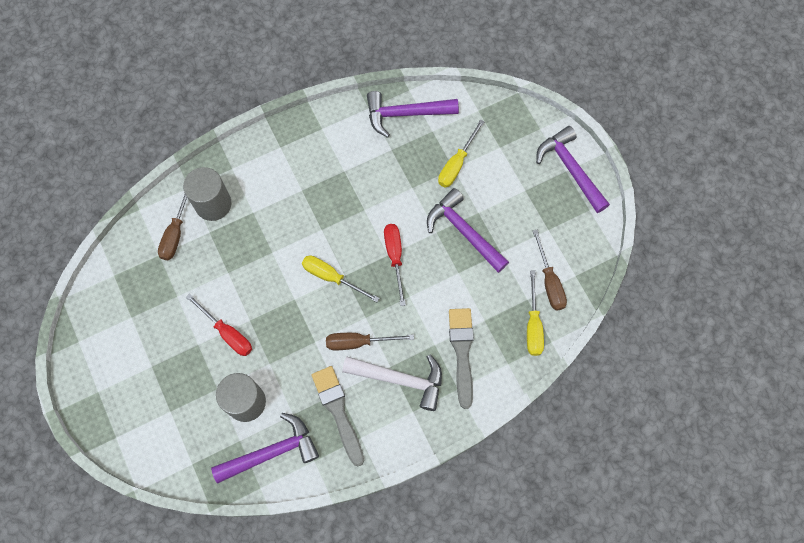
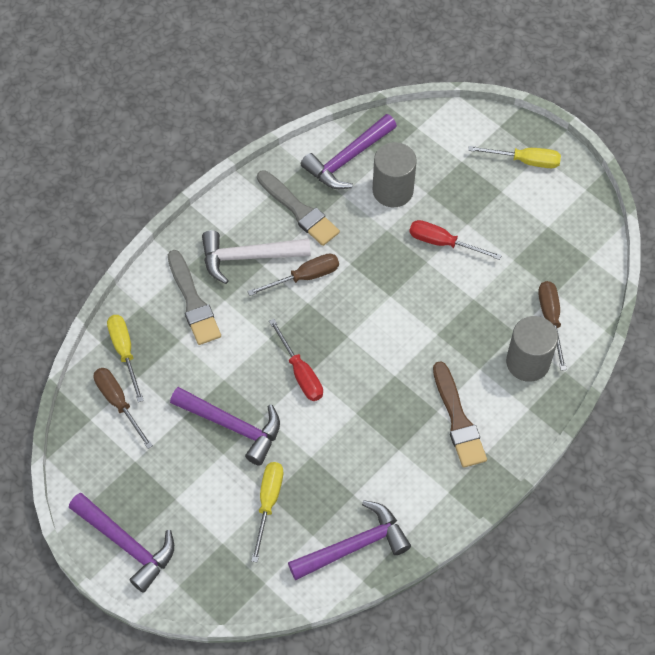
camera: 160 degrees right, 10 degrees down
yellow screwdriver [302,255,380,302] -> yellow screwdriver moved to [468,146,561,168]
none -> brown brush [433,361,487,468]

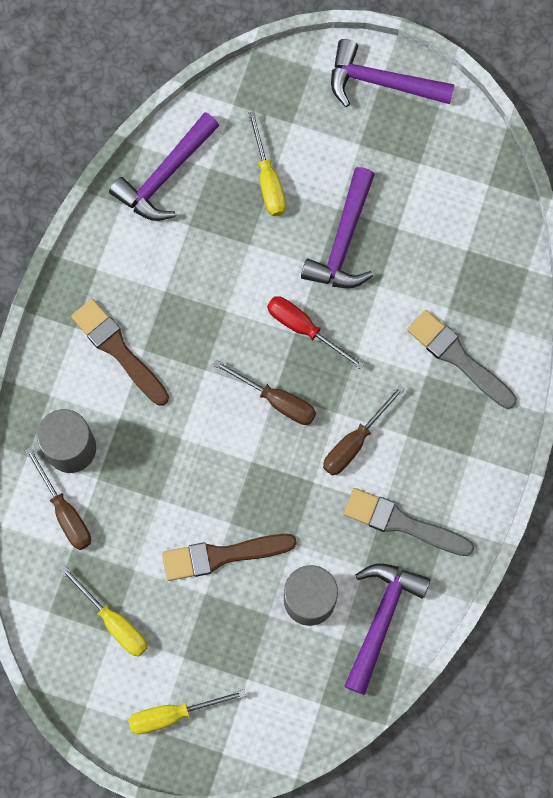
camera: 155 degrees right, 15 degrees up
brown screwdriver [94,368,153,449] -> brown screwdriver moved to [213,359,316,425]
yellow screwdriver [107,315,144,402] -> yellow screwdriver moved to [60,565,148,657]
purple hammer [170,387,280,466] -> purple hammer turned 75 degrees counterclockwise [301,167,375,288]
white hammer [202,230,311,284] -> none
red screwdriver [409,220,502,260] -> brown brush [162,534,297,581]

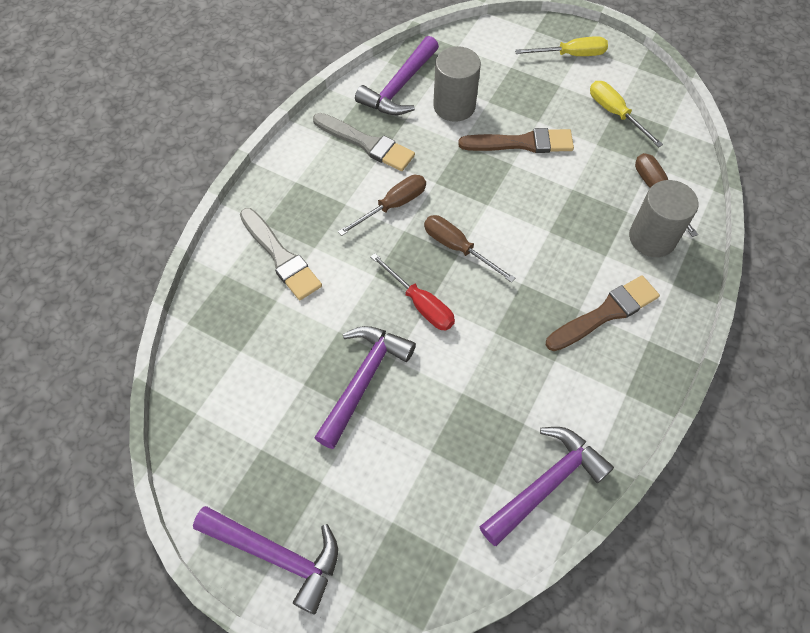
camera: 170 degrees left, 15 degrees down
brown brush [71,299,169,406] -> brown brush turned 90 degrees counterclockwise [546,275,660,351]
yellow screwdriver [248,111,286,216] -> none

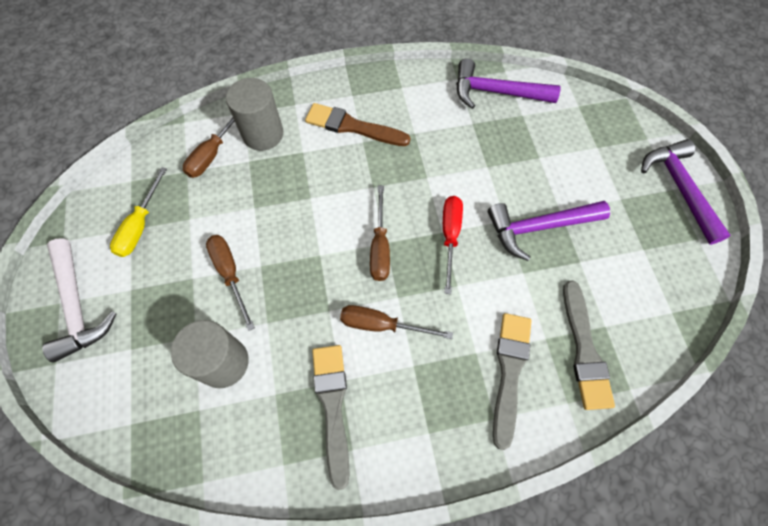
camera: 130 degrees left, 5 degrees up
purple hammer [355,36,439,115] -> none
brown brush [458,128,574,153] -> brown screwdriver [206,235,255,331]
yellow screwdriver [515,36,608,56] -> white hammer [42,238,117,362]
none -> grey brush [563,281,615,410]

